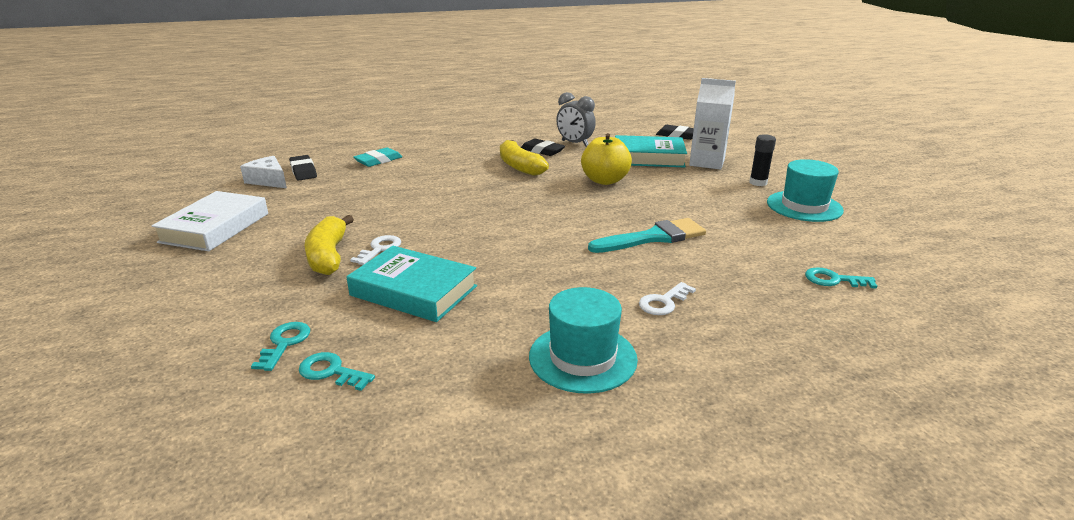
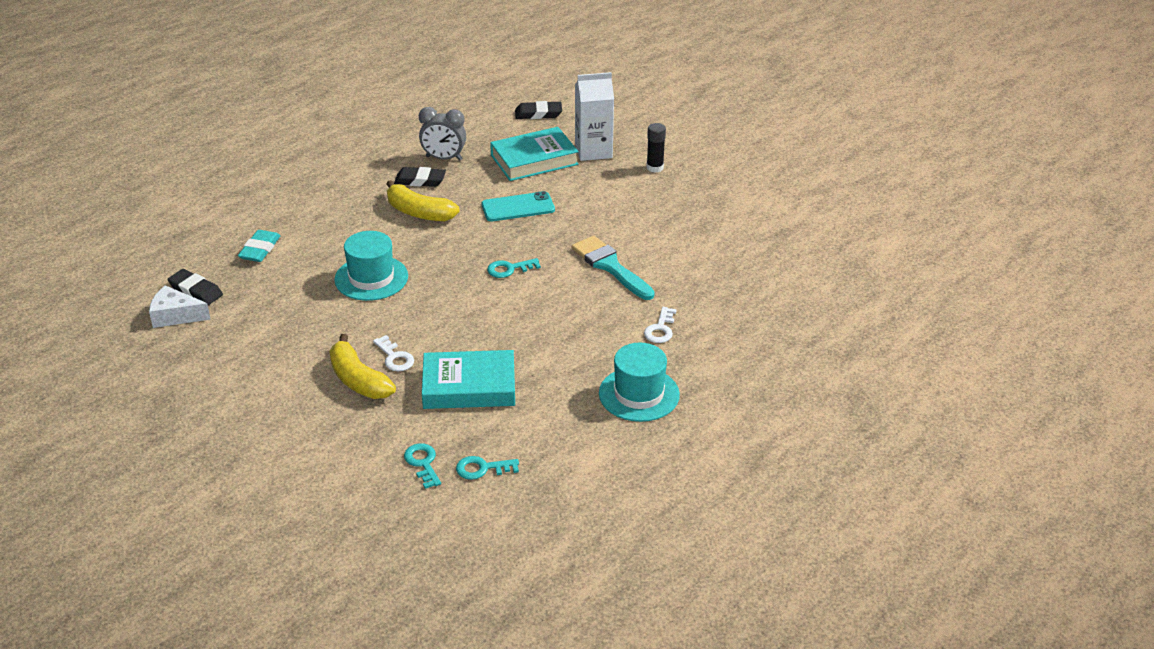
camera: 30 degrees left, 10 degrees up
white book [151,191,268,251] -> none
white key [350,235,401,265] -> white key turned 150 degrees clockwise [373,335,414,371]
yellow apple [581,133,632,185] -> turquoise phone [482,191,555,221]
turquoise brush [588,218,706,253] -> turquoise brush turned 75 degrees counterclockwise [572,236,655,300]
turquoise hat [767,159,844,222] -> turquoise hat moved to [334,231,408,301]
turquoise key [805,267,877,289] -> turquoise key moved to [487,258,541,278]

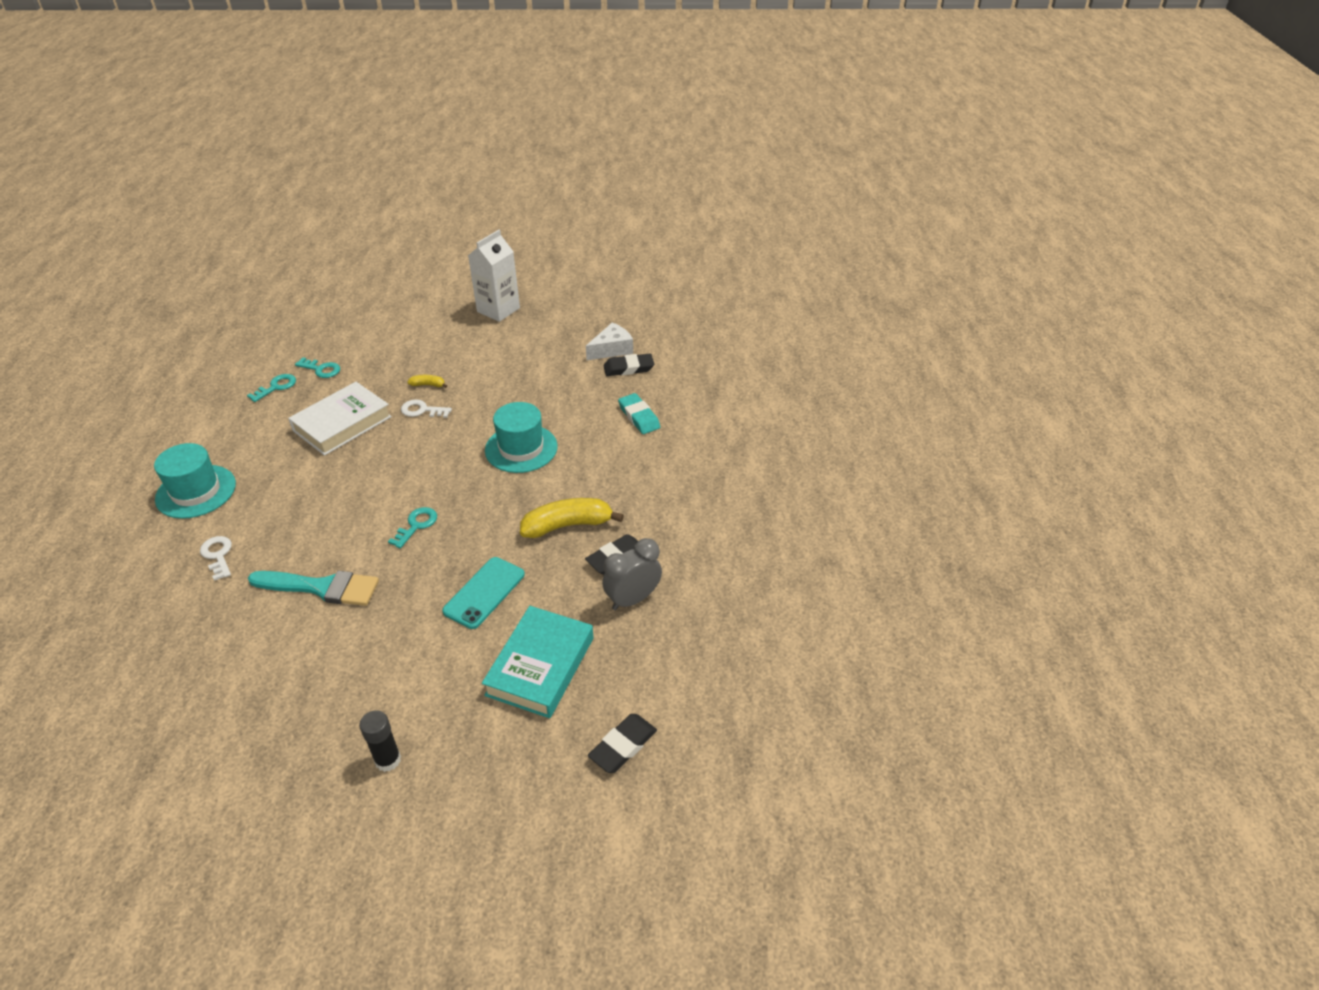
camera: 135 degrees right, 5 degrees up
yellow banana [329,334,396,399] -> yellow banana [408,375,447,388], size x0.47
turquoise book [422,350,515,409] -> white book [288,382,392,456]
white carton [575,72,614,161] -> white carton moved to [468,230,520,322]

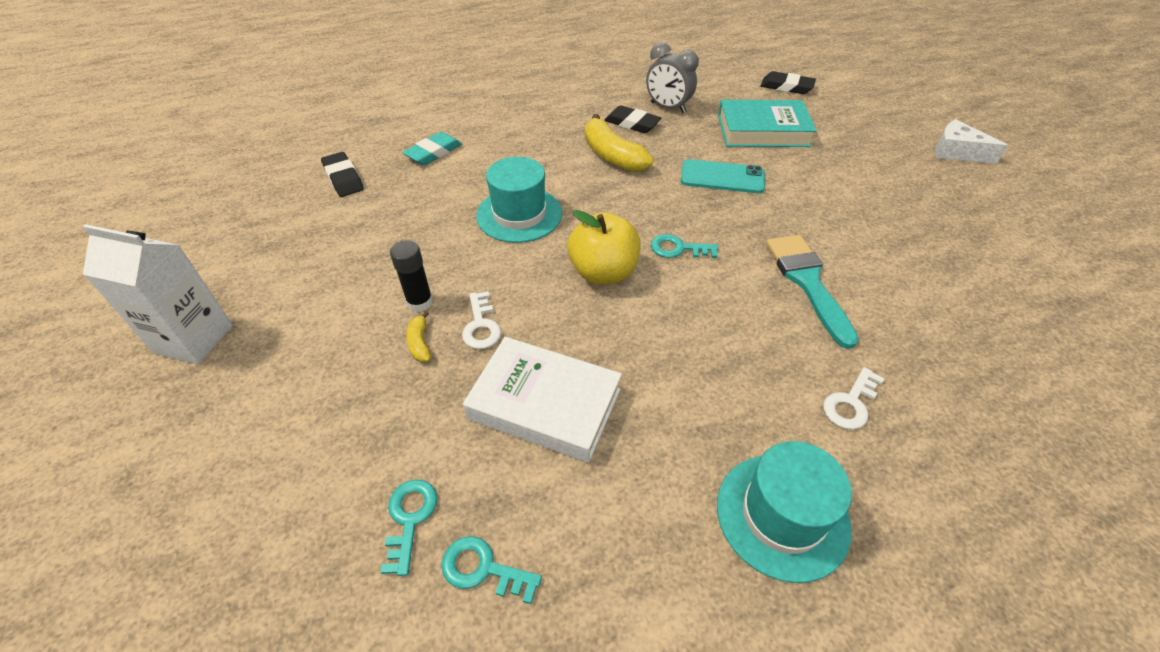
camera: 110 degrees left, 5 degrees up
black glue stick [359,710,401,772] -> black glue stick moved to [390,240,433,312]
white cheese [586,322,633,360] -> white cheese moved to [935,119,1008,164]
none -> yellow apple [567,210,641,284]

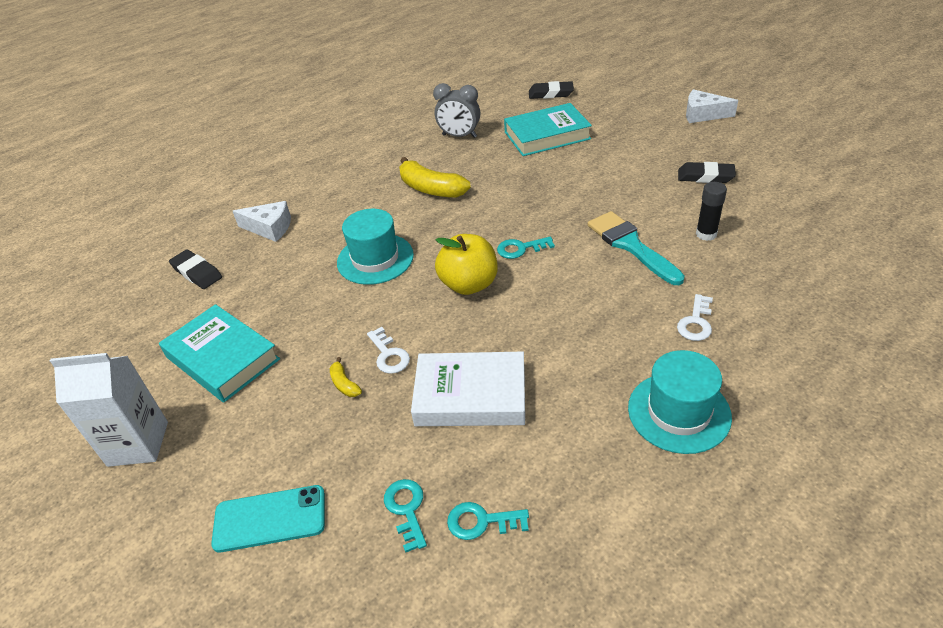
camera: 15 degrees left, 5 degrees down
black glue stick [390,240,433,312] -> black glue stick moved to [696,182,727,241]
turquoise eraser [403,132,462,165] -> white cheese [233,201,291,242]
black eraser [604,105,661,133] -> black eraser moved to [678,162,736,183]
turquoise phone [681,159,765,193] -> turquoise phone moved to [211,485,325,553]
none -> turquoise book [159,304,280,403]

